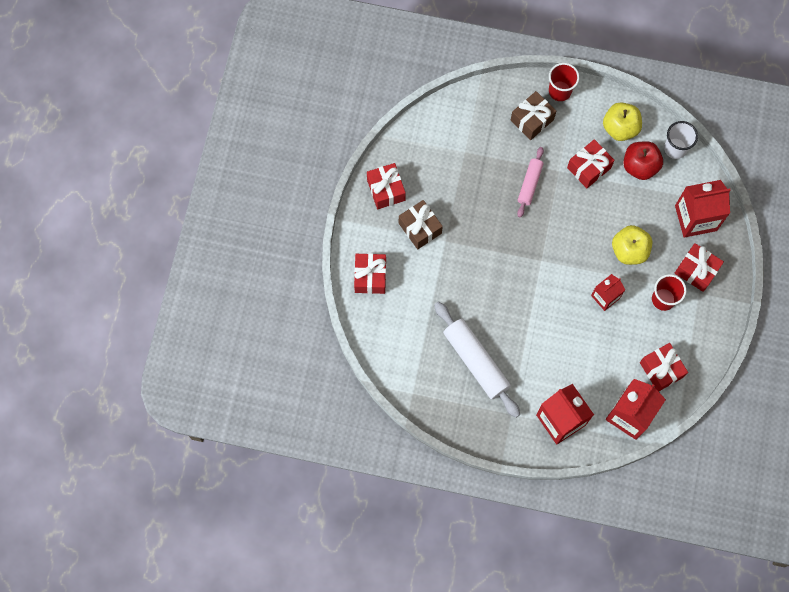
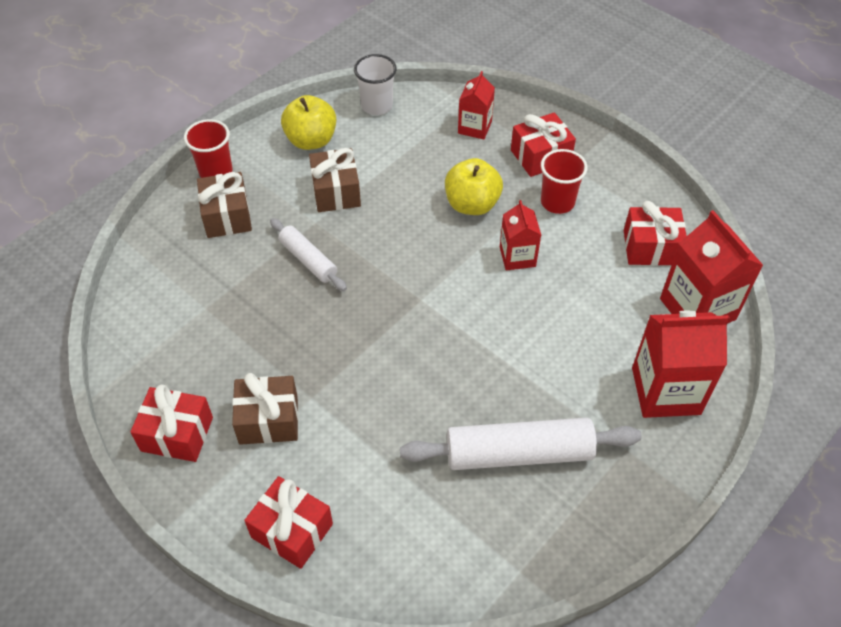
camera: 60 degrees left, 20 degrees down
pink rolling pin [517,147,544,218] -> white rolling pin [270,218,347,291]
red gift [567,139,614,188] -> brown gift [309,148,361,212]
red apple [623,141,663,180] -> none
red carton [675,180,730,238] -> red carton [458,71,495,140], size x0.59

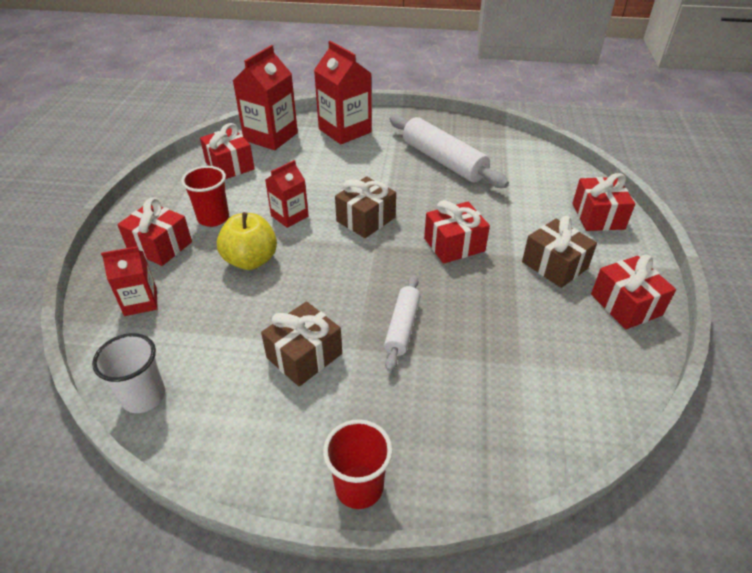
camera: 125 degrees left, 10 degrees down
brown gift [197,172,252,238] -> brown gift moved to [335,176,396,238]
yellow apple [281,95,336,150] -> none
none -> red gift [424,200,490,264]

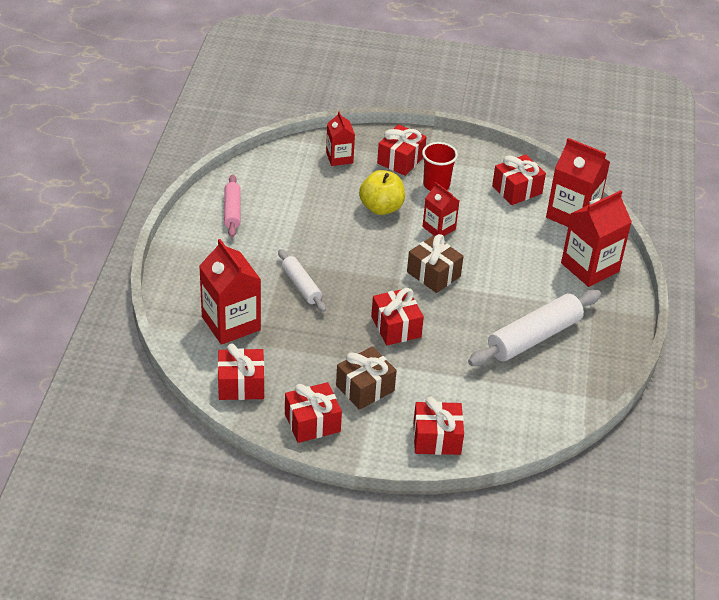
camera: 90 degrees right, 0 degrees up
white cup [92,333,165,413] -> none
brown gift [261,301,342,387] -> none
red cup [323,419,392,509] -> none
white rolling pin [384,275,420,372] -> white rolling pin turned 45 degrees clockwise [278,249,326,312]
none -> red carton [199,239,261,345]
none -> red gift [218,344,264,400]
none -> pink rolling pin [224,175,241,237]

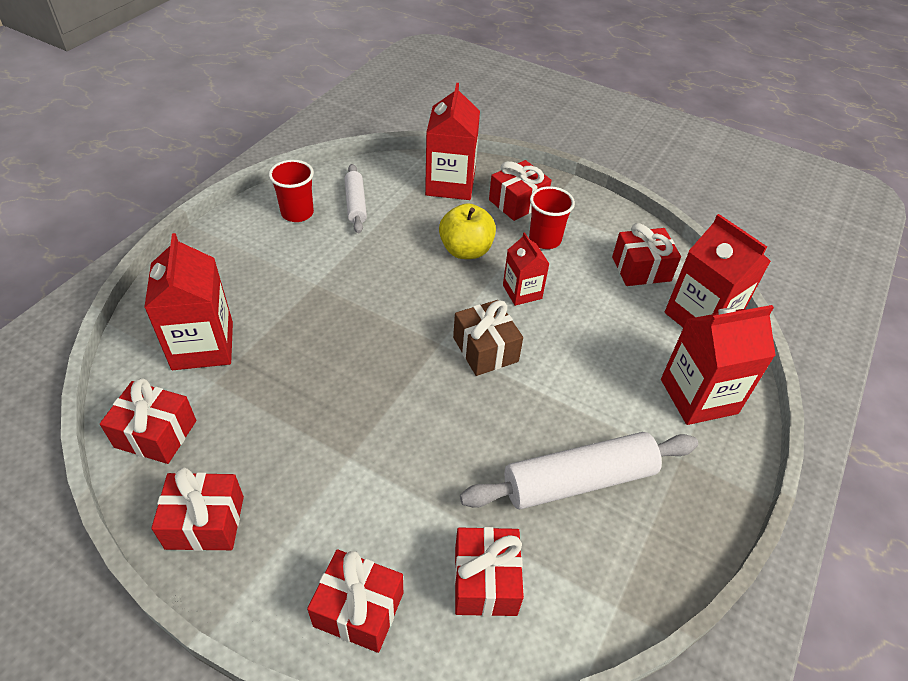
camera: 20 degrees right, 5 degrees up
pink rolling pin [224,175,241,237] -> red cup [269,160,314,222]
white rolling pin [278,249,326,312] -> white rolling pin moved to [344,164,367,233]
red carton [326,111,355,166] -> red carton [425,83,480,200], size x1.71
brown gift [336,347,397,410] -> none
red gift [371,288,424,345] -> red gift moved to [454,527,524,616]

